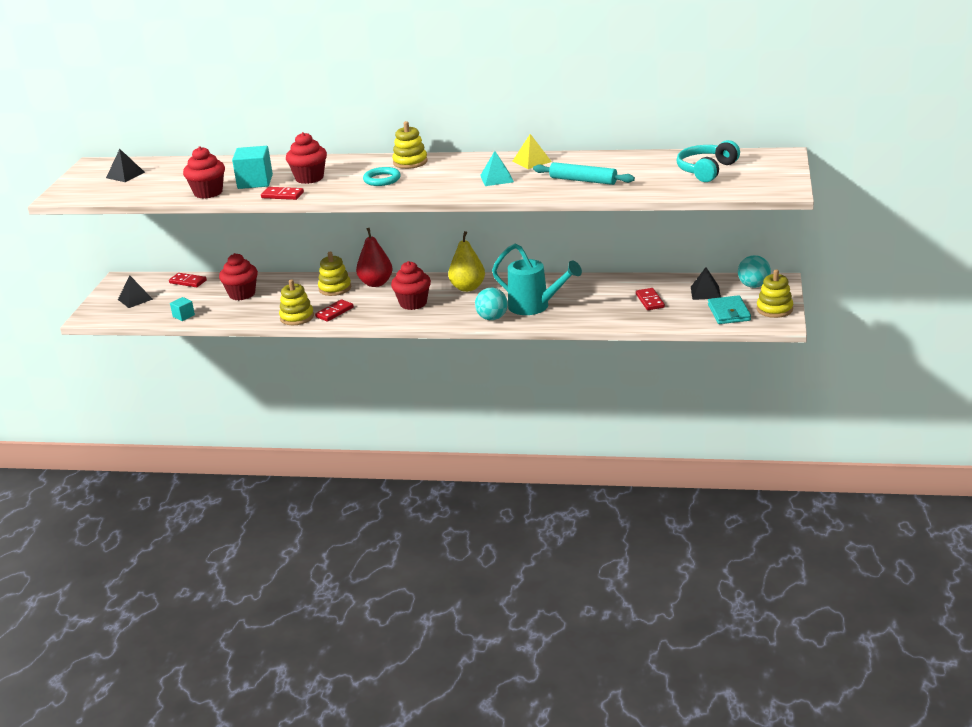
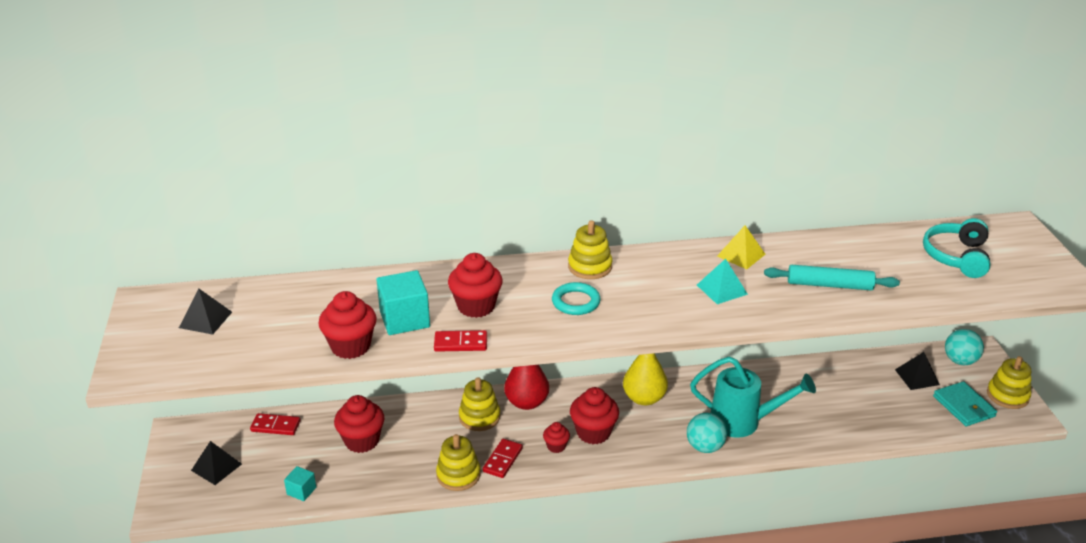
camera: 20 degrees left, 5 degrees up
red domino [636,288,665,310] -> none
none -> red cupcake [543,422,570,453]

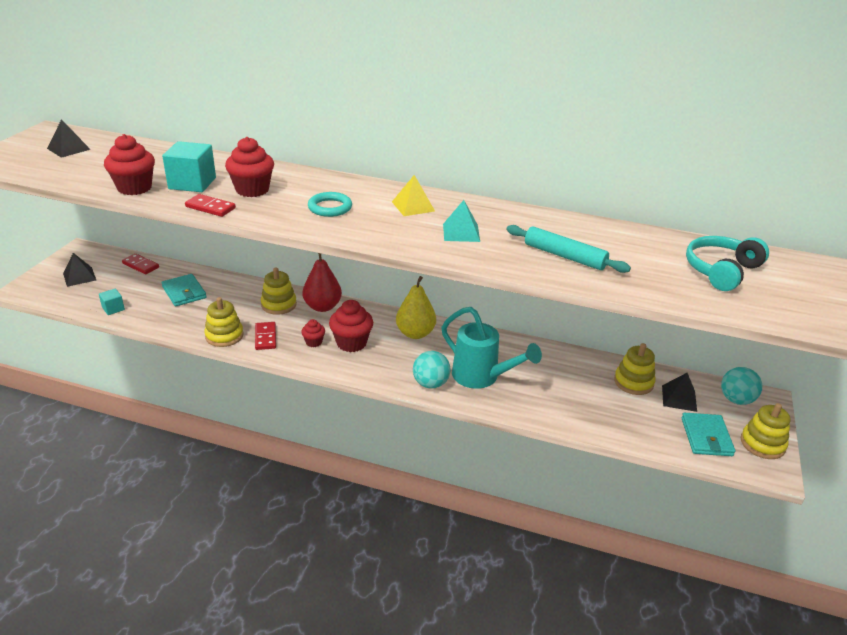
camera: 25 degrees right, 0 degrees up
red cupcake [334,395,384,453] -> turquoise wallet [161,274,207,306]
red domino [483,439,523,478] -> red domino turned 60 degrees counterclockwise [255,322,276,350]
yellow stacking toy [568,220,612,279] -> yellow stacking toy moved to [614,343,656,395]
yellow pyramid [717,225,766,269] -> yellow pyramid moved to [392,175,435,216]

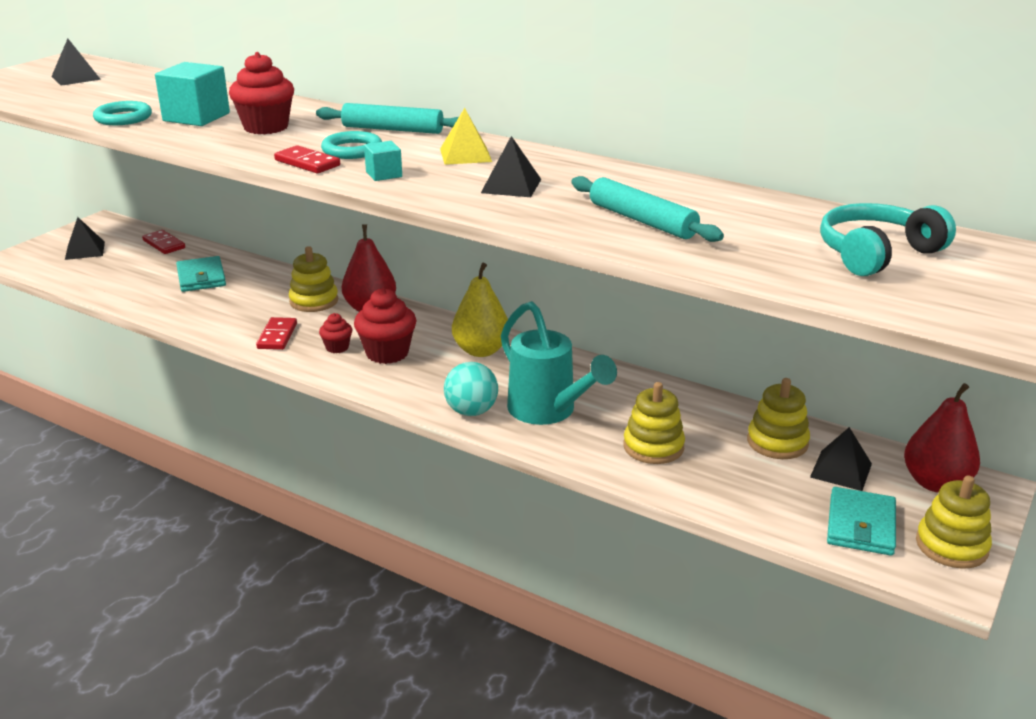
camera: 15 degrees right, 5 degrees down
turquoise cube [99,288,125,315] -> turquoise cube moved to [364,141,402,181]
red cupcake [104,134,155,195] -> turquoise ring [93,101,152,125]
red domino [185,194,236,217] -> red domino moved to [274,145,340,173]
yellow stacking toy [204,297,244,347] -> yellow stacking toy moved to [623,382,685,464]
turquoise pyramid [443,200,480,242] -> black pyramid [481,136,541,197]
turquoise ball [721,367,762,405] -> red pear [904,383,980,493]
none -> turquoise rolling pin [316,103,459,134]

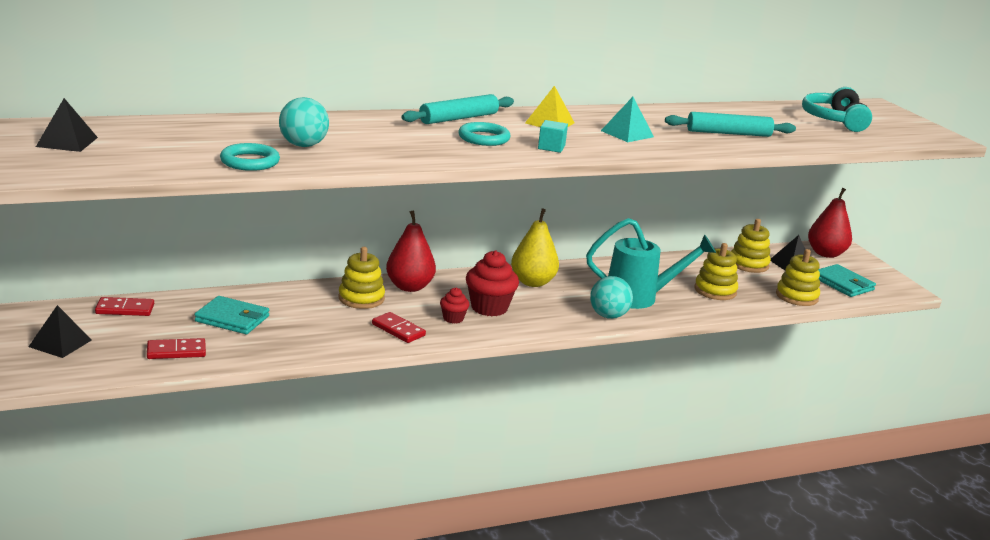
camera: 55 degrees left, 5 degrees down
turquoise cube [155,62,230,126] -> turquoise ball [279,97,329,147]
red cupcake [229,52,294,134] -> none
red domino [274,145,340,173] -> red domino moved to [147,338,206,359]
black pyramid [481,136,541,197] -> turquoise pyramid [601,97,654,142]
yellow stacking toy [916,476,992,569] -> yellow stacking toy moved to [776,249,820,306]

